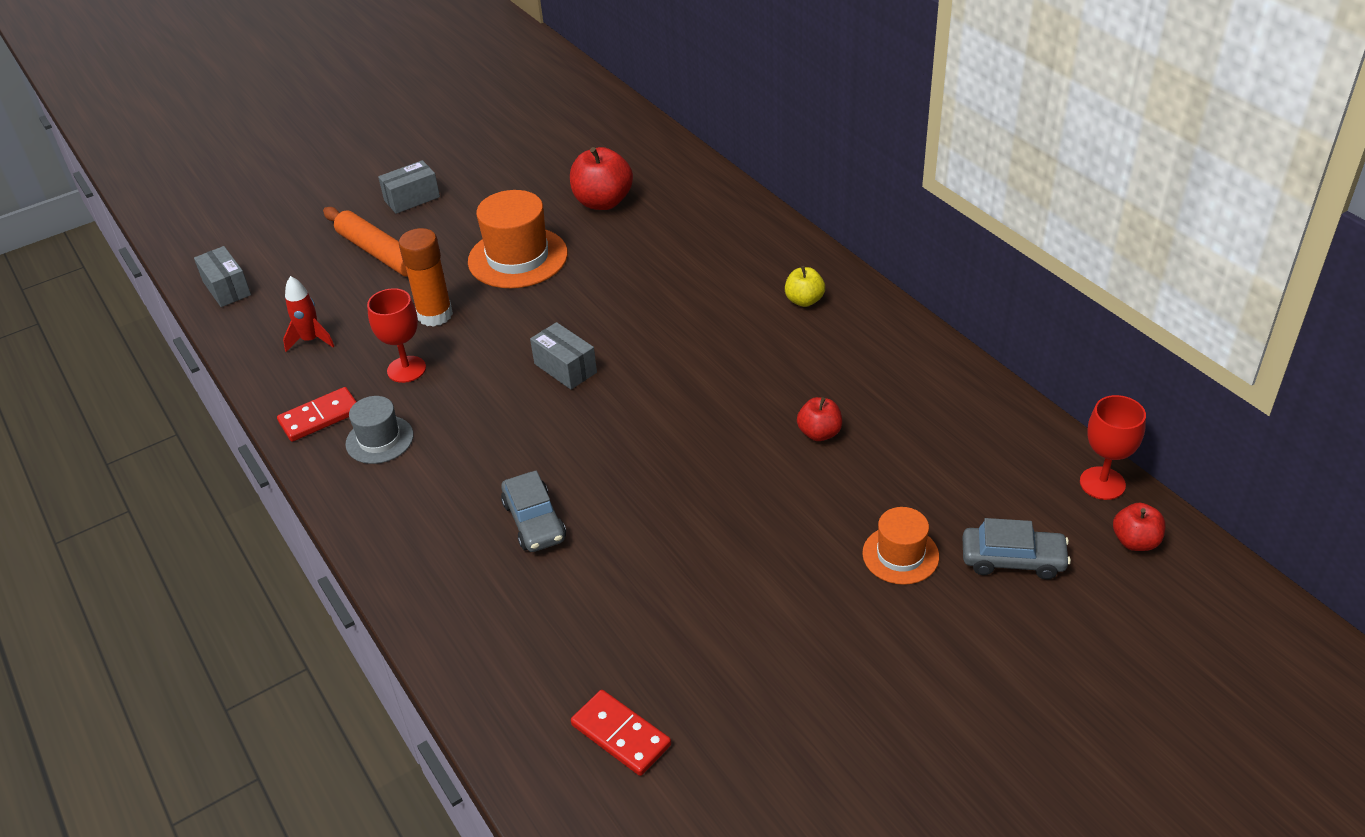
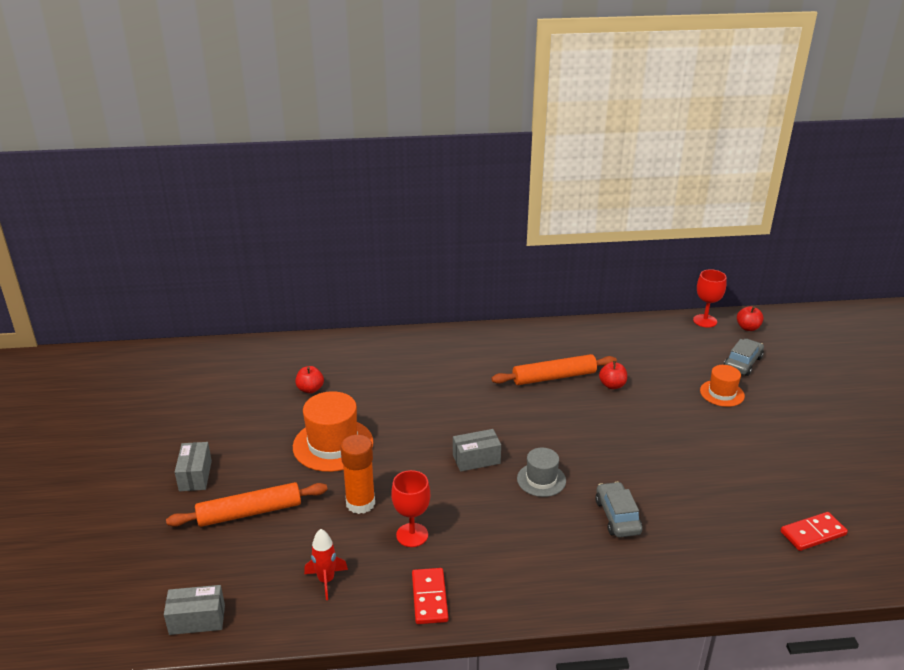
camera: 65 degrees left, 10 degrees down
grey hat [345,396,414,464] -> grey hat moved to [517,447,566,497]
grey car [501,471,566,552] -> grey car turned 105 degrees counterclockwise [595,482,642,537]
red apple [570,147,633,210] -> red apple [295,366,324,394], size x0.58
yellow apple [785,266,825,307] -> none
none -> orange rolling pin [491,354,617,385]

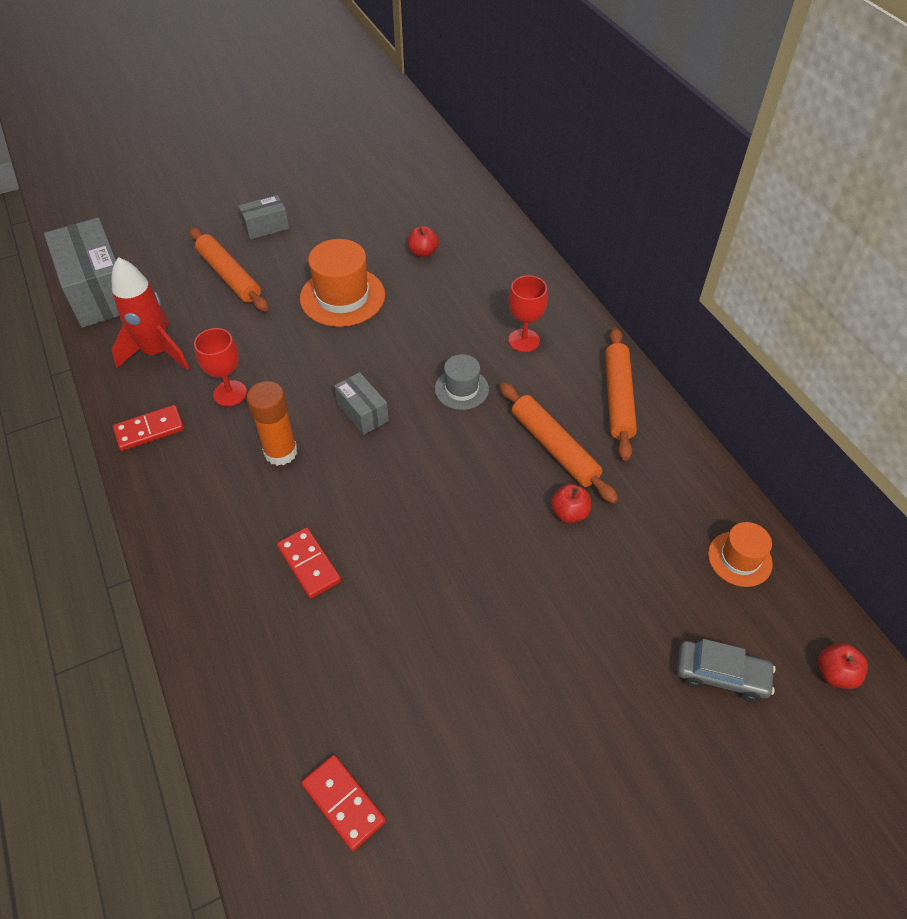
camera: 70 degrees right, 20 degrees up
grey box [164,585,225,635] -> grey box [44,218,119,328], size x2.01
red rocket [304,529,348,600] -> red rocket [111,257,189,370], size x1.77
orange glue stick [340,435,375,514] -> orange glue stick moved to [246,381,298,466]
grey hat [517,447,566,497] -> grey hat moved to [435,354,489,410]
grey car [595,482,642,537] -> red domino [277,527,341,599]
red goblet [693,269,727,328] -> red goblet moved to [508,275,548,352]
orange hat [700,365,745,407] -> orange hat moved to [708,522,773,587]
none -> orange rolling pin [605,328,637,461]

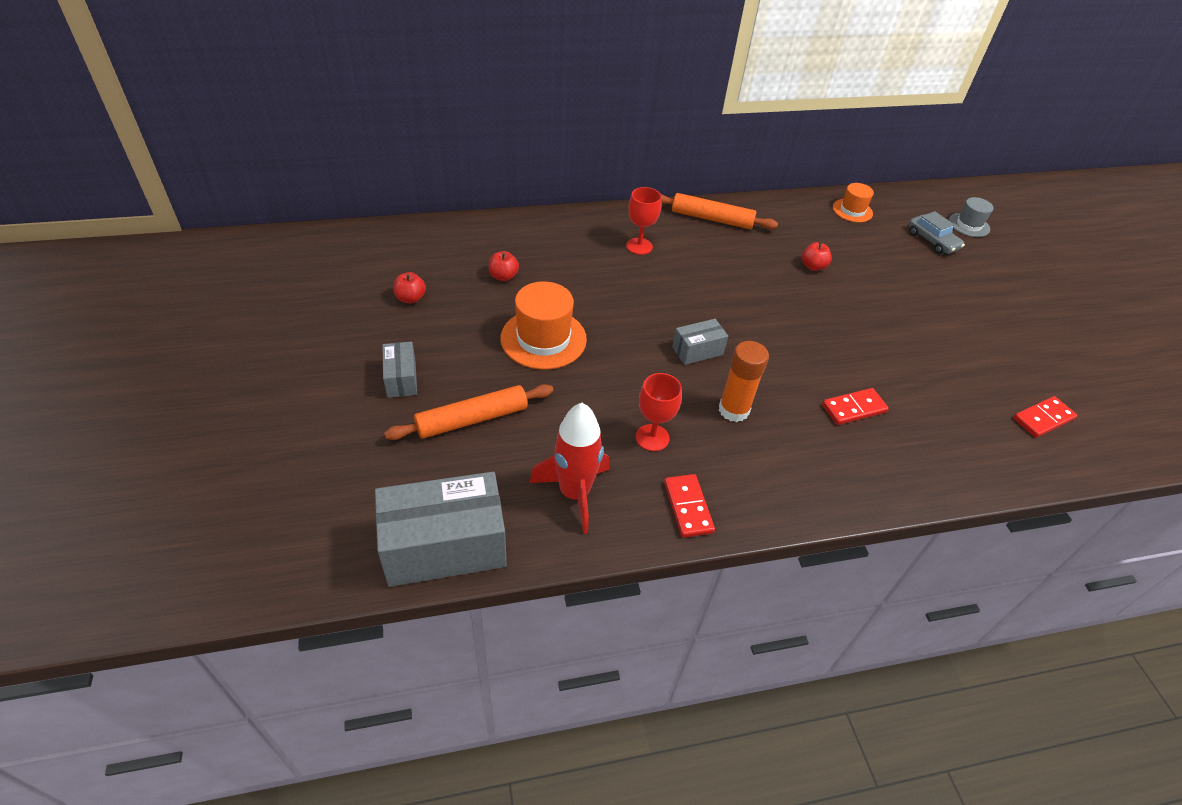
camera: 80 degrees left, 5 degrees down
grey hat [435,354,489,410] -> grey hat moved to [949,197,994,237]
orange rolling pin [500,382,618,503] -> none
grey car [677,639,776,702] -> grey car turned 120 degrees clockwise [909,211,965,254]
red apple [818,643,868,689] -> red apple moved to [394,272,426,303]

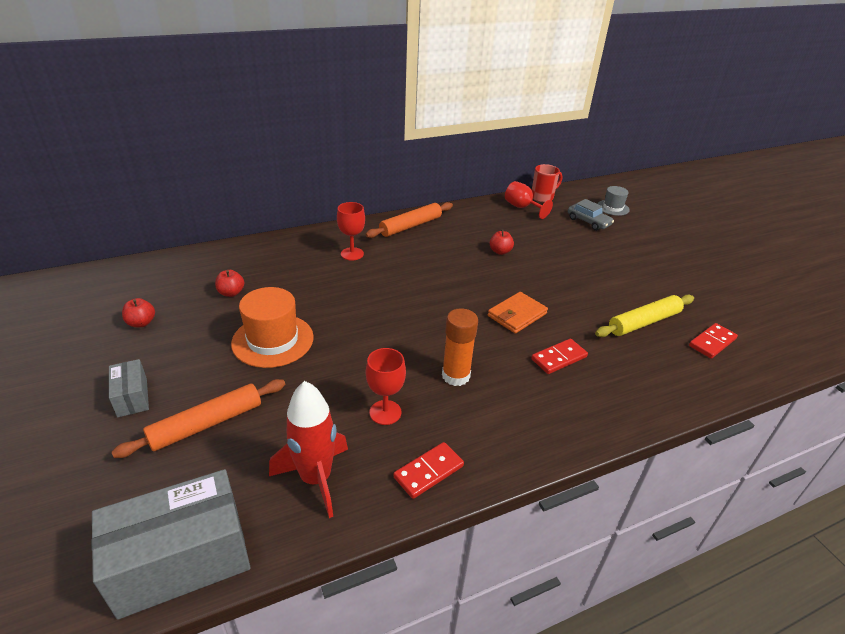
camera: 10 degrees left, 10 degrees down
orange rolling pin [661,193,778,229] -> orange rolling pin turned 45 degrees counterclockwise [365,202,453,238]
red domino [664,474,715,538] -> red domino turned 75 degrees clockwise [393,442,464,499]
grey box [672,319,728,365] -> none
orange hat [833,183,874,222] -> red goblet [505,181,553,219]
none -> orange wallet [488,292,548,334]
none -> red mug [532,164,562,202]
none -> yellow rolling pin [595,295,694,337]

